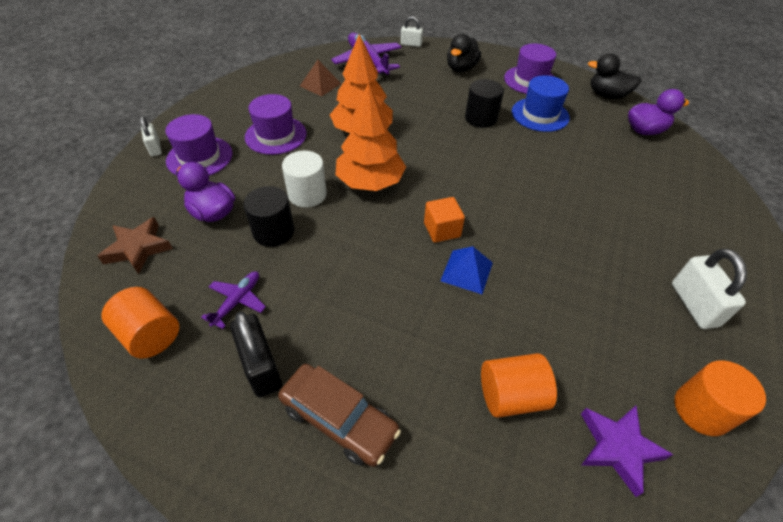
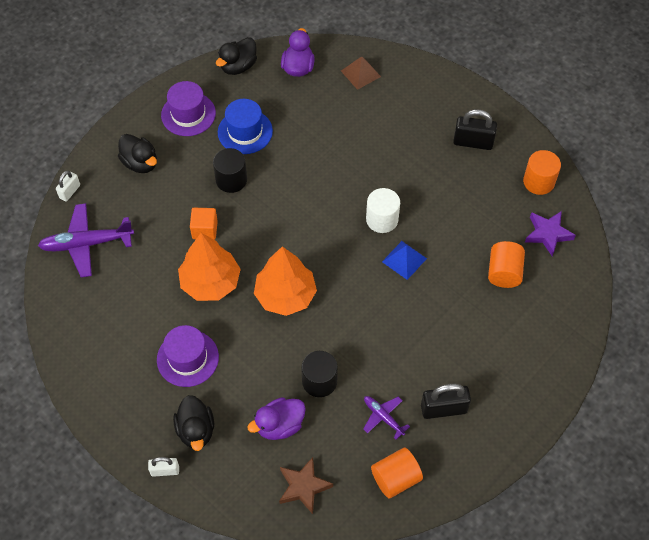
camera: 70 degrees left, 10 degrees up
purple hat [165,114,233,176] -> black duck [173,395,214,451]
brown car [278,364,401,467] -> none
white cylinder [282,151,327,208] -> white cylinder moved to [366,188,400,233]
brown pyramid [300,60,341,96] -> brown pyramid moved to [341,56,381,90]
orange cube [424,197,465,243] -> orange cube moved to [190,208,218,240]
white padlock [672,249,747,329] -> black padlock [453,109,497,150]

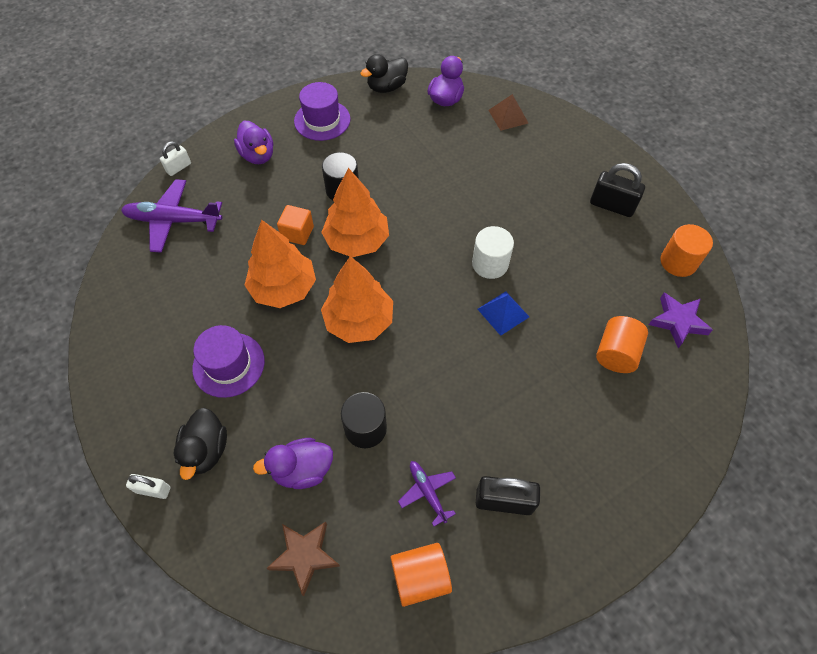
camera: 15 degrees right, 0 degrees up
black duck [118,134,157,173] -> purple duck [234,121,273,164]
blue hat [218,99,273,154] -> none
none -> orange tree [321,168,389,257]

